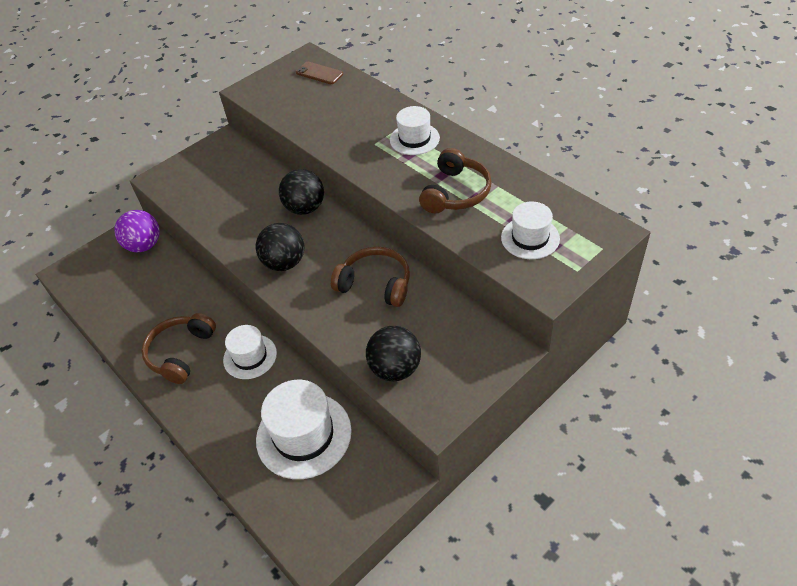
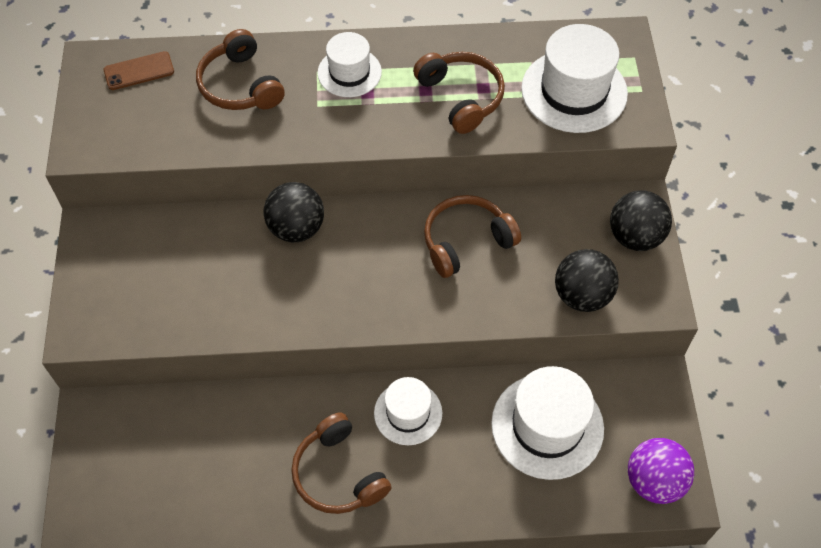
camera: 55 degrees left, 10 degrees up
purple ball [114,210,160,252] -> purple ball moved to [628,438,694,504]
black ball [256,223,304,271] -> black ball moved to [610,190,672,251]
white hat [501,202,560,259] -> white hat [521,24,628,133], size x1.63
none -> brown headphones [196,29,285,110]

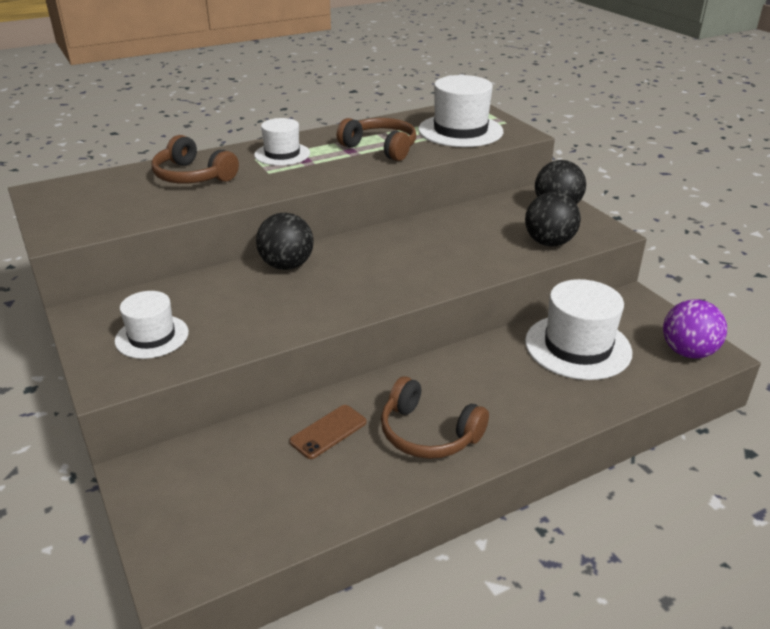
camera: 25 degrees left, 25 degrees down
brown phone [104,51,174,90] -> brown phone moved to [289,405,367,459]
white hat [374,377,442,445] -> white hat moved to [115,291,189,359]
brown headphones [424,195,521,278] -> none

